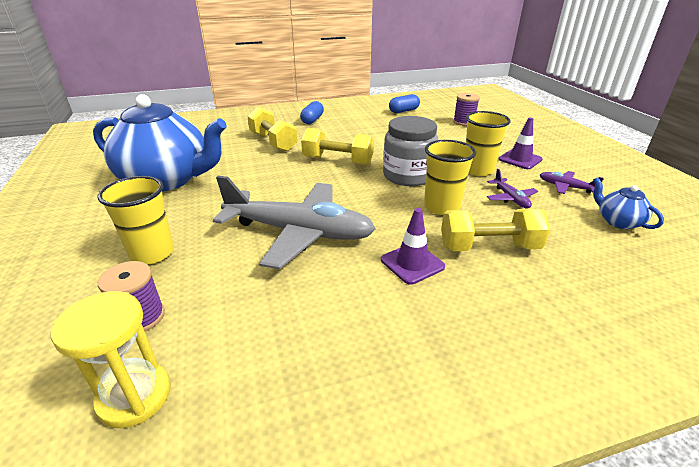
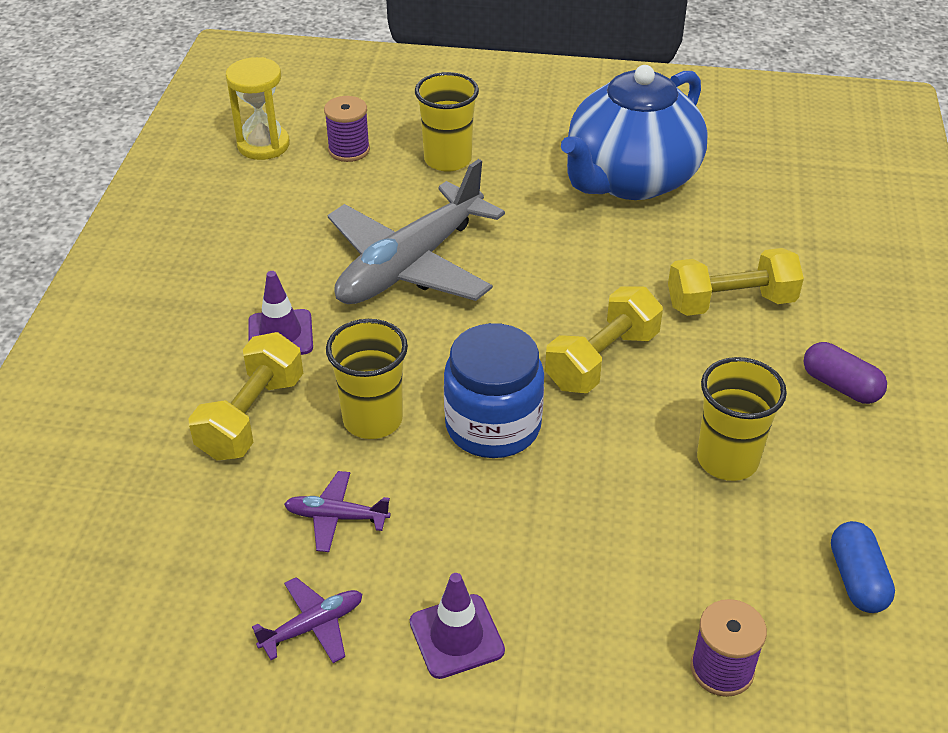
camera: 115 degrees right, 10 degrees up
blue capsule [300,101,324,124] -> purple capsule [804,342,887,404]
grey jar [383,116,439,186] -> blue jar [444,323,544,458]
yellow cup [466,111,510,176] -> yellow cup moved to [697,357,787,481]
blue teapot [593,177,664,229] -> none

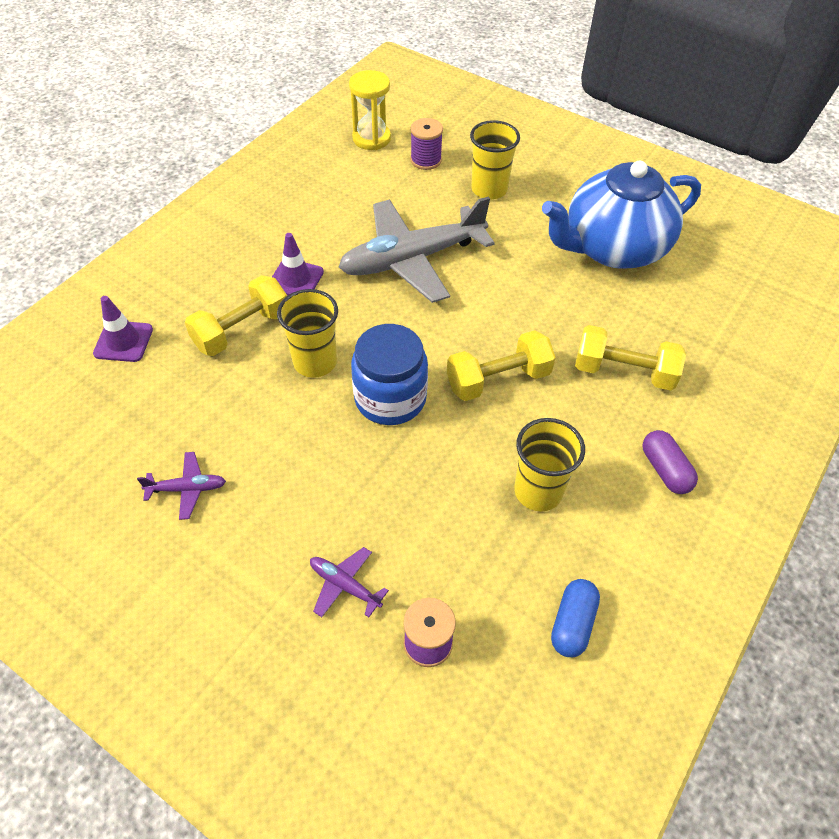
camera: 25 degrees right, 10 degrees up
purple plane [284,471,391,552] -> purple plane moved to [310,547,389,617]
purple traffic cone [410,573,505,679] -> purple traffic cone moved to [93,296,153,362]

